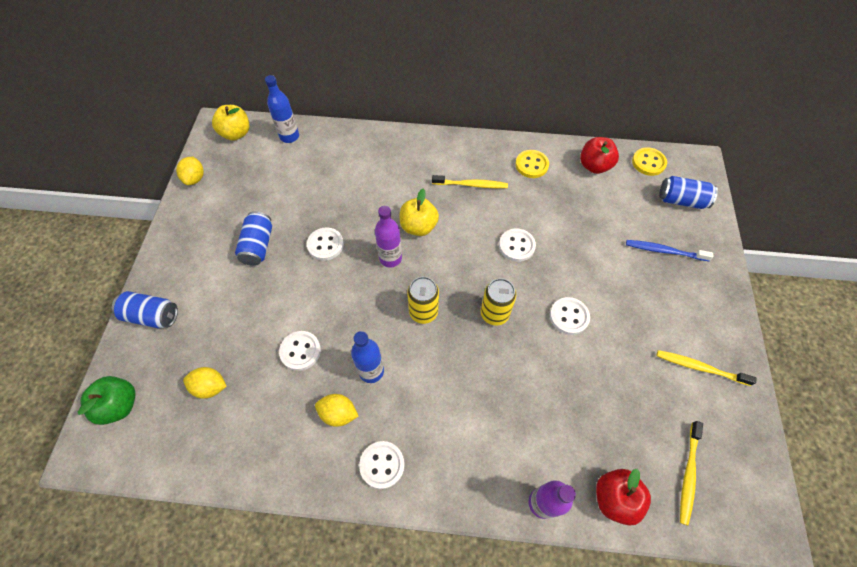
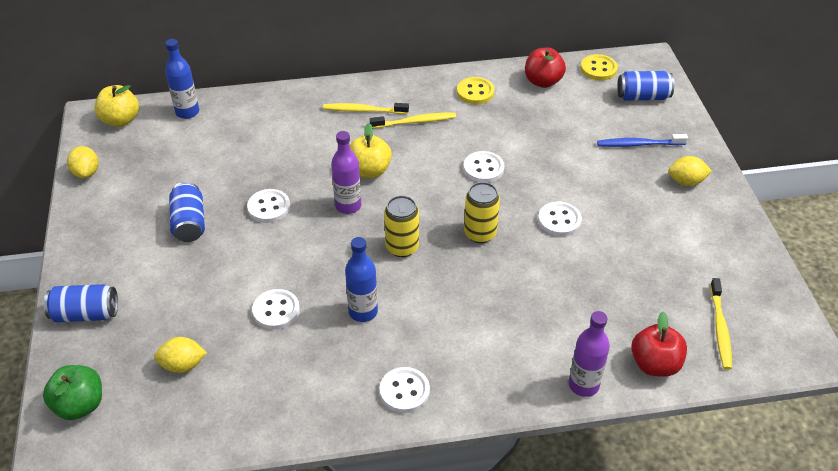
camera: 15 degrees left, 15 degrees down
yellow lemon [315,394,359,427] -> yellow lemon moved to [668,156,712,186]
yellow toothbrush [657,350,756,386] -> yellow toothbrush moved to [323,103,409,114]

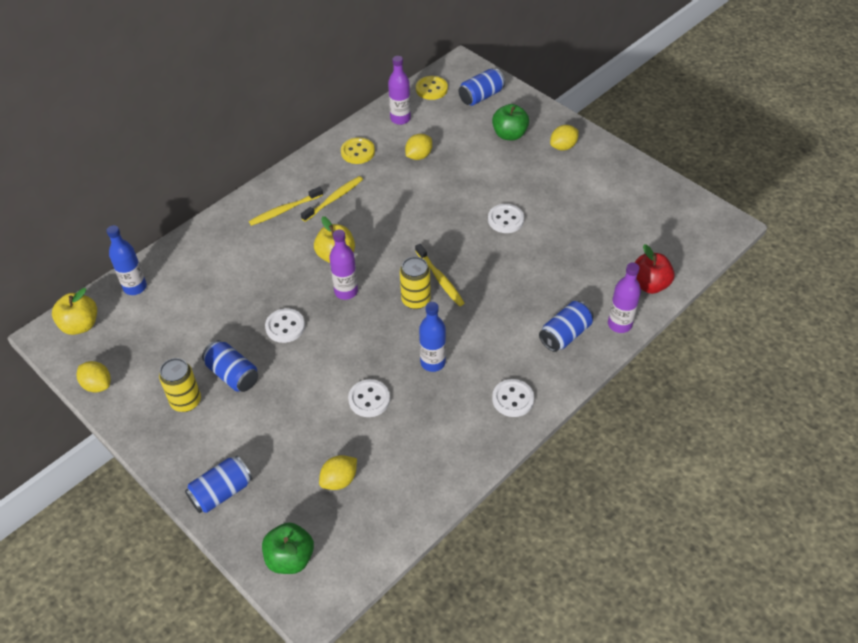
camera: 35 degrees left, 5 degrees up
white button [463,151,504,183] -> none
yellow can [464,182,500,243] -> yellow can moved to [159,358,201,412]
red apple [525,48,566,88] -> purple bottle [388,56,411,125]
blue toothbrush [597,134,688,147] -> green apple [492,104,529,140]
yellow toothbrush [710,278,732,370] -> yellow toothbrush moved to [415,244,464,306]
none -> yellow lemon [405,134,432,160]
none -> blue can [539,301,594,352]

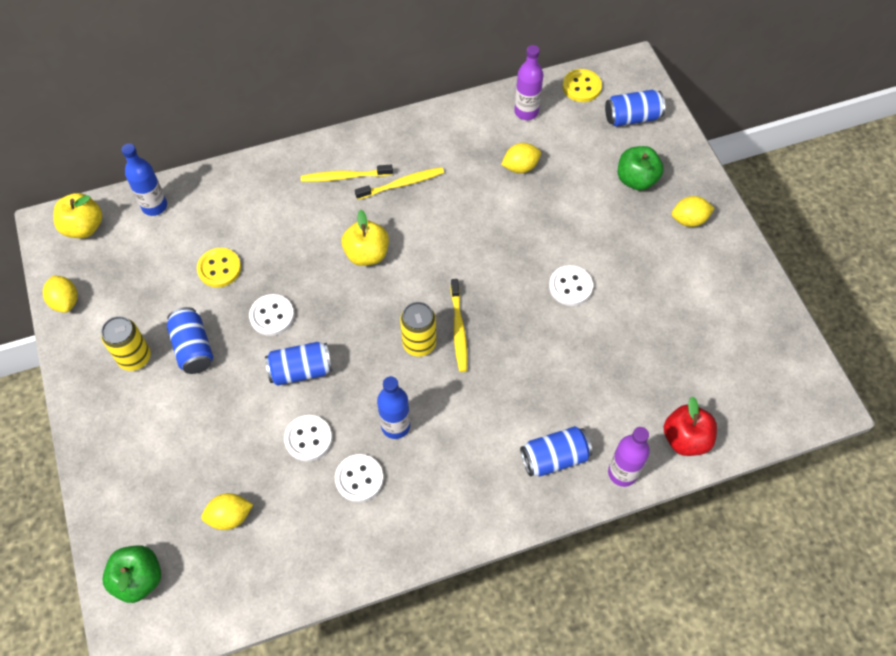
camera: 25 degrees right, 10 degrees up
blue can [185,456,253,513] -> blue can moved to [265,342,332,386]
purple bottle [329,229,358,300] -> none
yellow button [341,137,375,164] -> yellow button moved to [197,248,241,288]
white button [492,379,534,417] -> white button moved to [335,454,384,502]

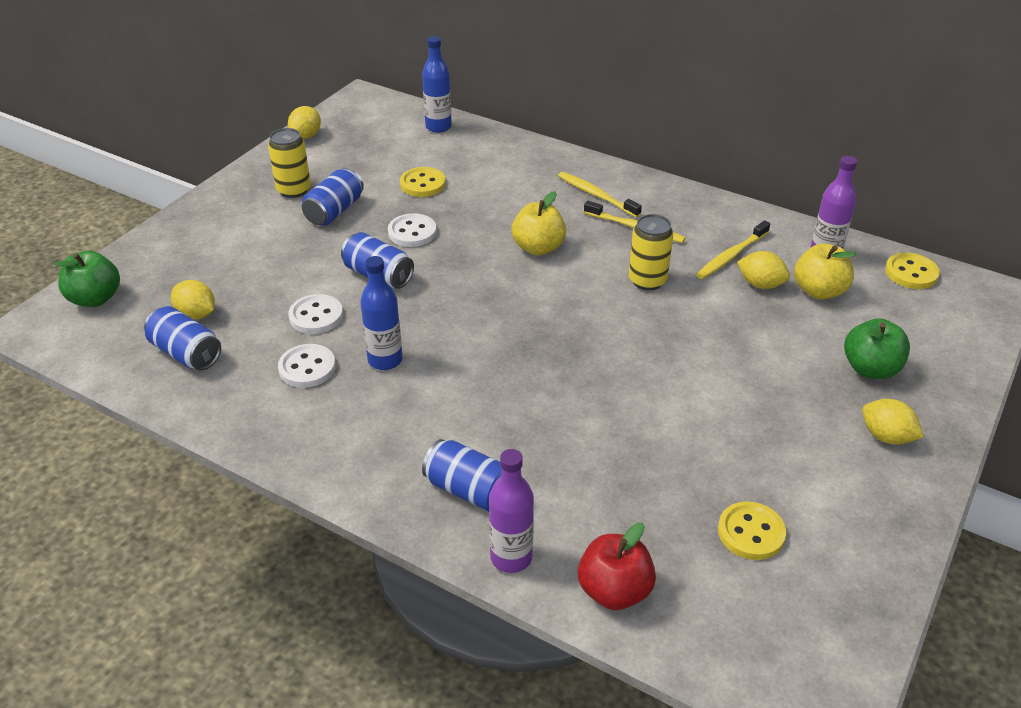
camera: 50 degrees right, 20 degrees down
yellow apple [53,193,102,238] -> yellow apple moved to [794,243,856,300]
yellow can [400,302,436,356] -> yellow can moved to [629,214,673,290]
yellow toothbrush [451,279,468,372] -> yellow toothbrush moved to [696,220,770,279]
white button [549,265,593,306] -> none
blue can [605,90,665,127] -> blue can moved to [144,306,221,370]
none -> yellow button [718,502,786,560]

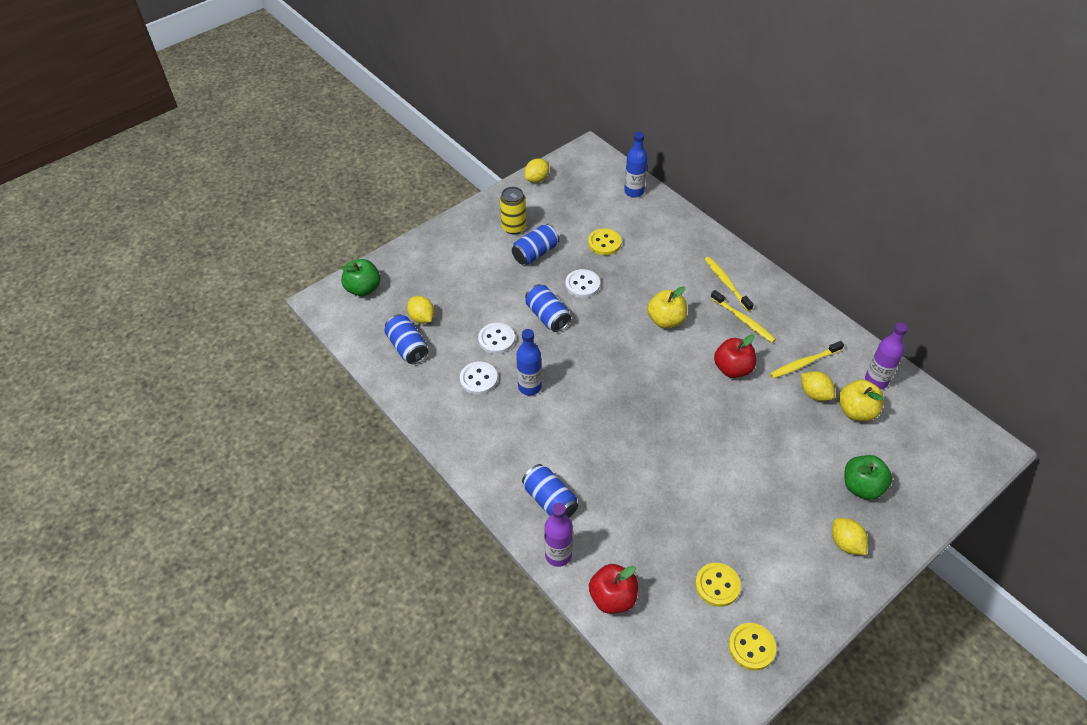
camera: 20 degrees right, 10 degrees up
yellow can [629,214,673,290] -> red apple [714,334,756,378]
yellow button [885,253,940,289] -> yellow button moved to [728,623,776,671]

